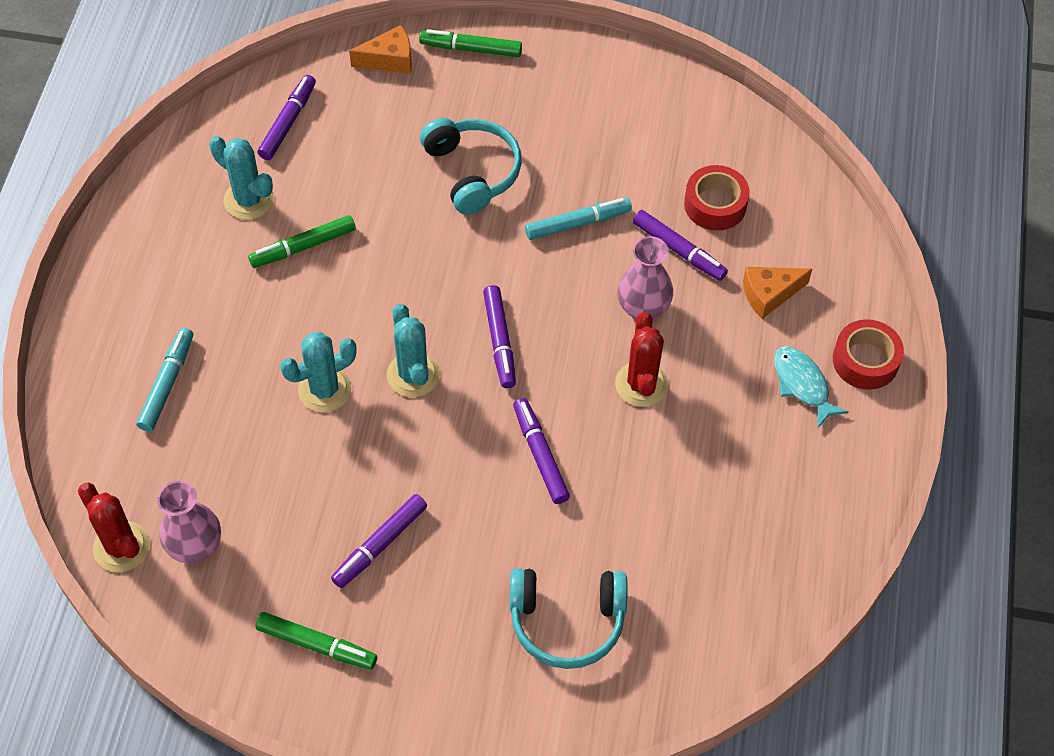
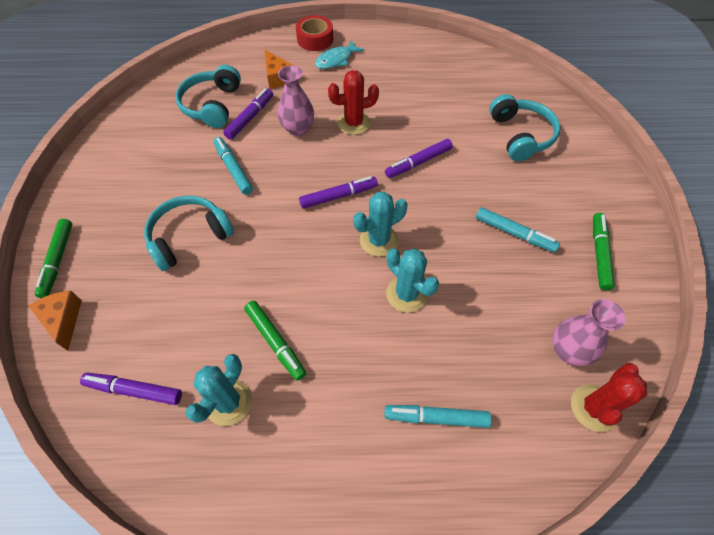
camera: 100 degrees left, 0 degrees up
purple marker [331,494,427,588] -> turquoise marker [476,207,560,252]
red tape [684,165,750,230] -> turquoise headphones [175,65,241,128]

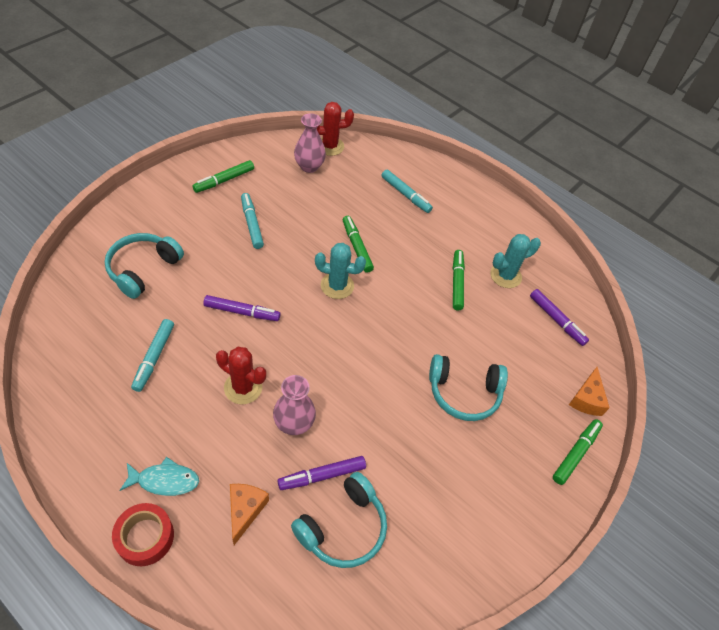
camera: 145 degrees left, 5 degrees down
turquoise marker [213,137,253,195] -> turquoise marker moved to [131,319,174,392]
purple marker [299,176,378,209] -> none
turquoise cactus [386,248,439,313] -> green marker [343,216,374,273]

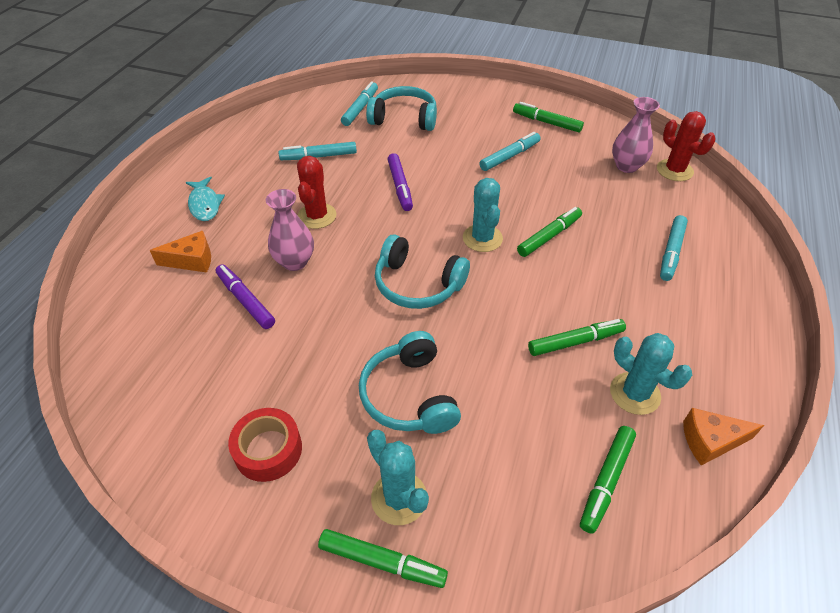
camera: 75 degrees right, 5 degrees down
red tape [112,503,174,566] -> red tape moved to [228,408,302,482]
turquoise headphones [291,472,387,568] -> turquoise headphones moved to [375,234,470,309]
purple marker [530,289,589,346] -> green marker [580,426,636,534]
orange cheese [569,367,610,416] -> orange cheese moved to [683,408,764,466]
none -> turquoise marker [341,81,378,126]
none -> turquoise cactus [367,430,429,525]

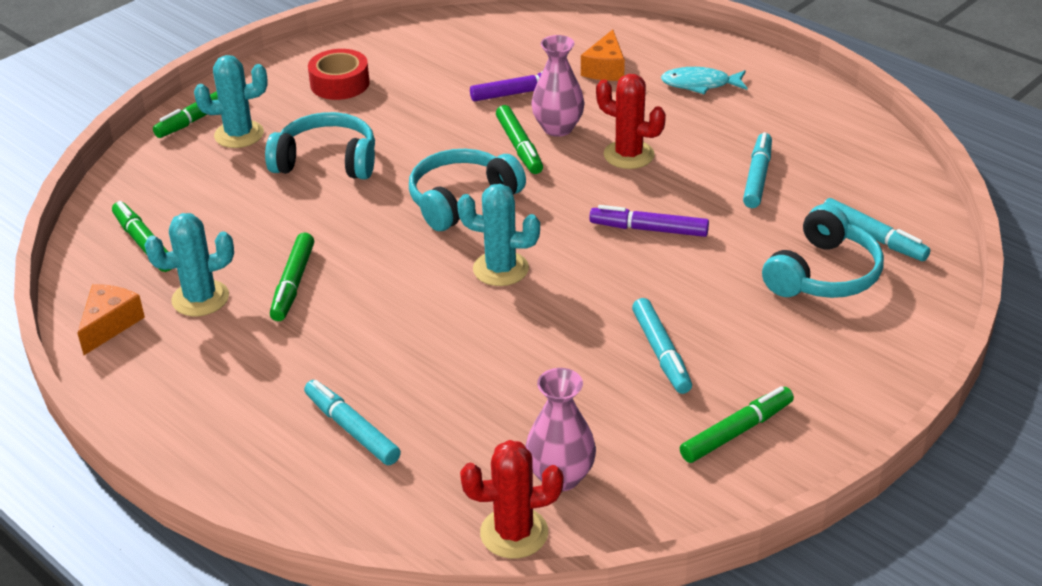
camera: 115 degrees right, 10 degrees down
green marker [517,207,582,257] -> green marker moved to [496,105,543,174]

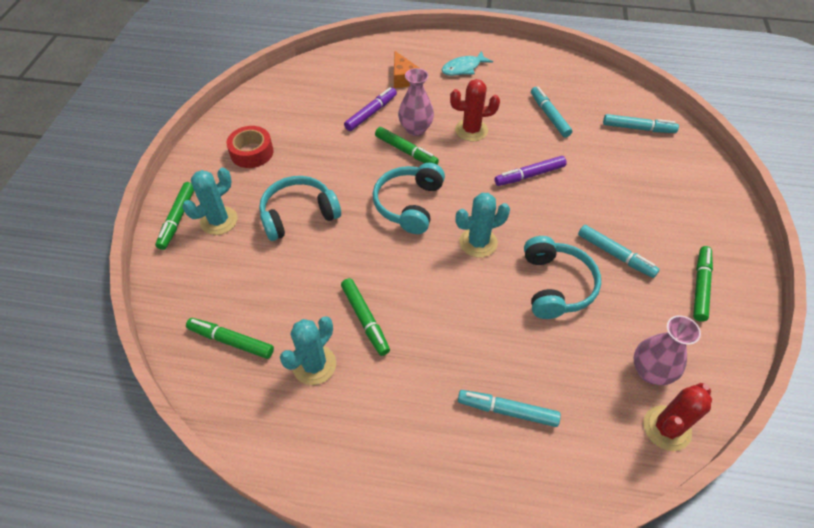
camera: 35 degrees left, 15 degrees up
orange cheese [77,284,145,355] -> none
turquoise headphones [762,204,884,298] -> turquoise headphones moved to [524,236,601,319]

